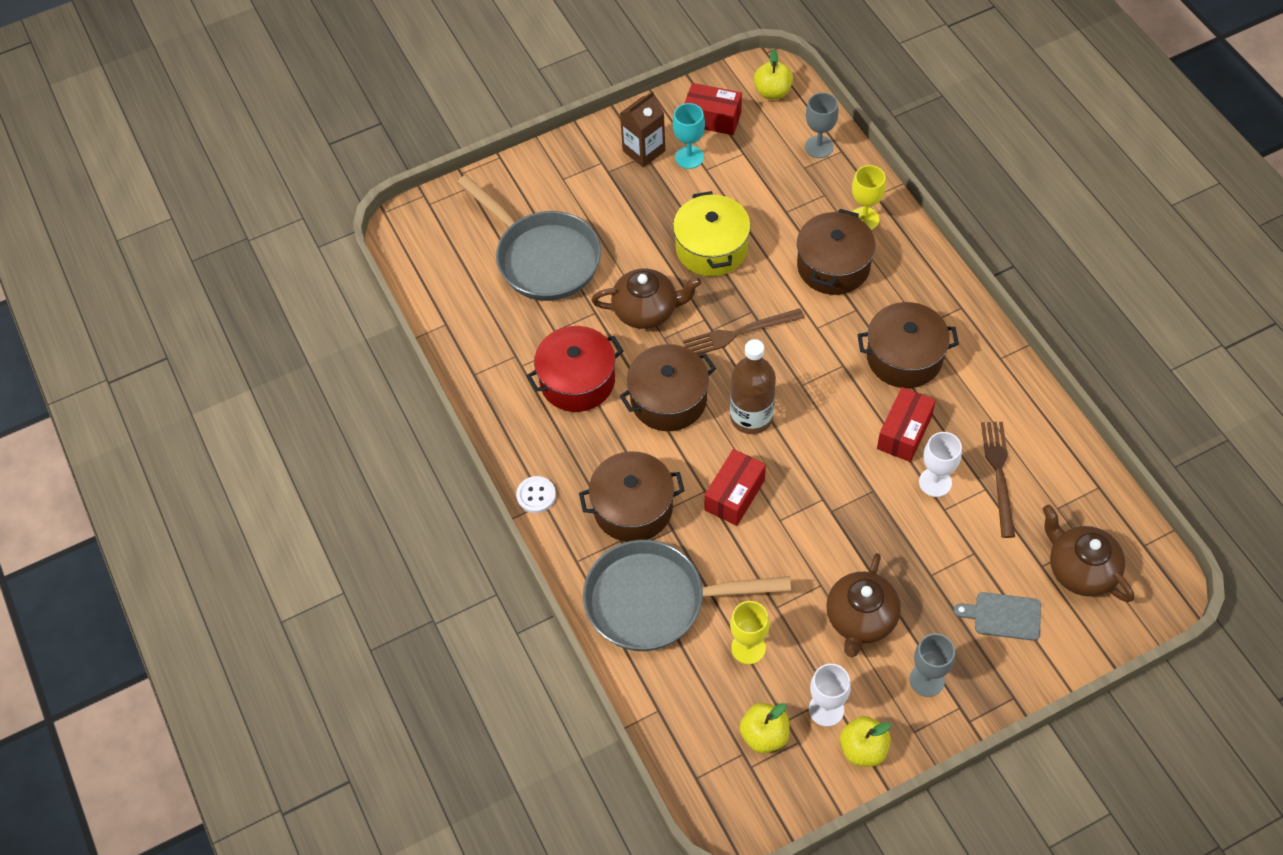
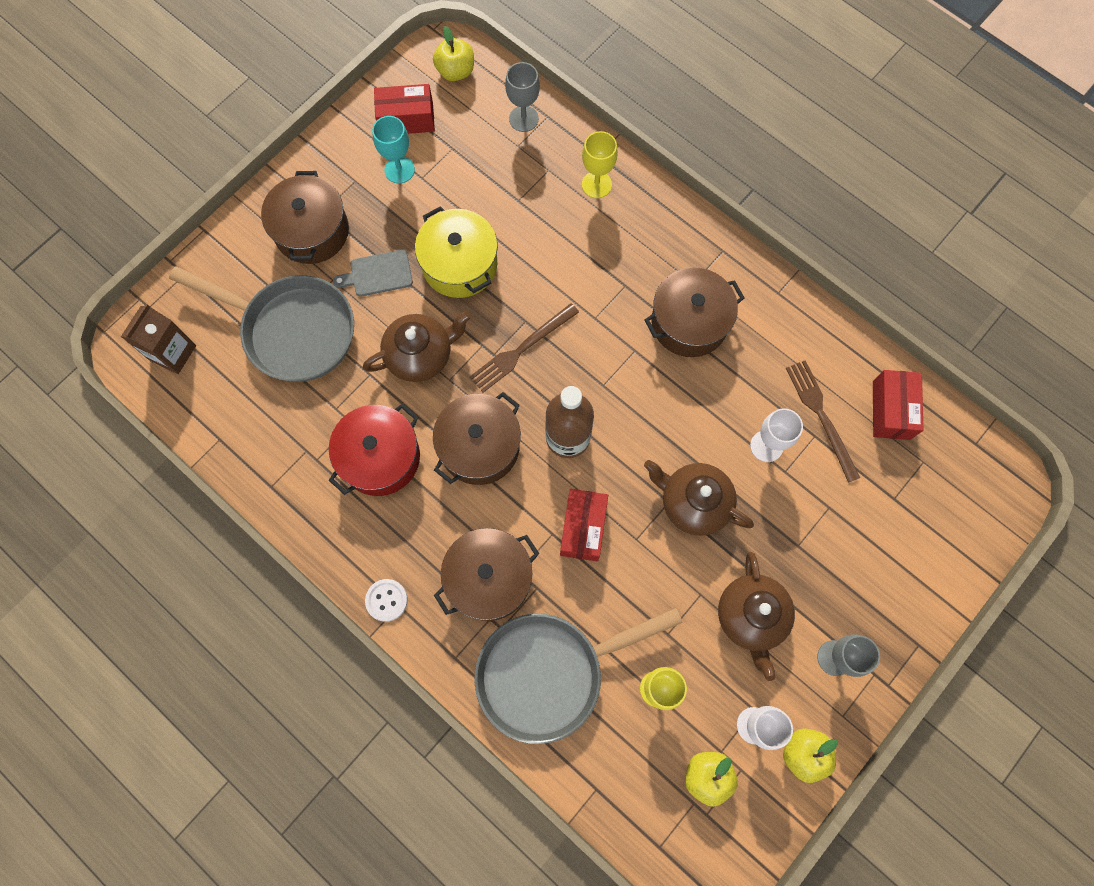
camera: 25 degrees left, 15 degrees up
brown carton [620,91,665,168] -> brown carton moved to [121,304,196,374]
brown pot [797,209,875,295] -> brown pot moved to [261,171,349,264]
red box [877,387,936,462] -> red box moved to [873,370,923,440]
grey cutting board [954,592,1041,641] -> grey cutting board moved to [333,250,413,297]
brown teapot [1043,505,1134,602] -> brown teapot moved to [644,460,754,536]

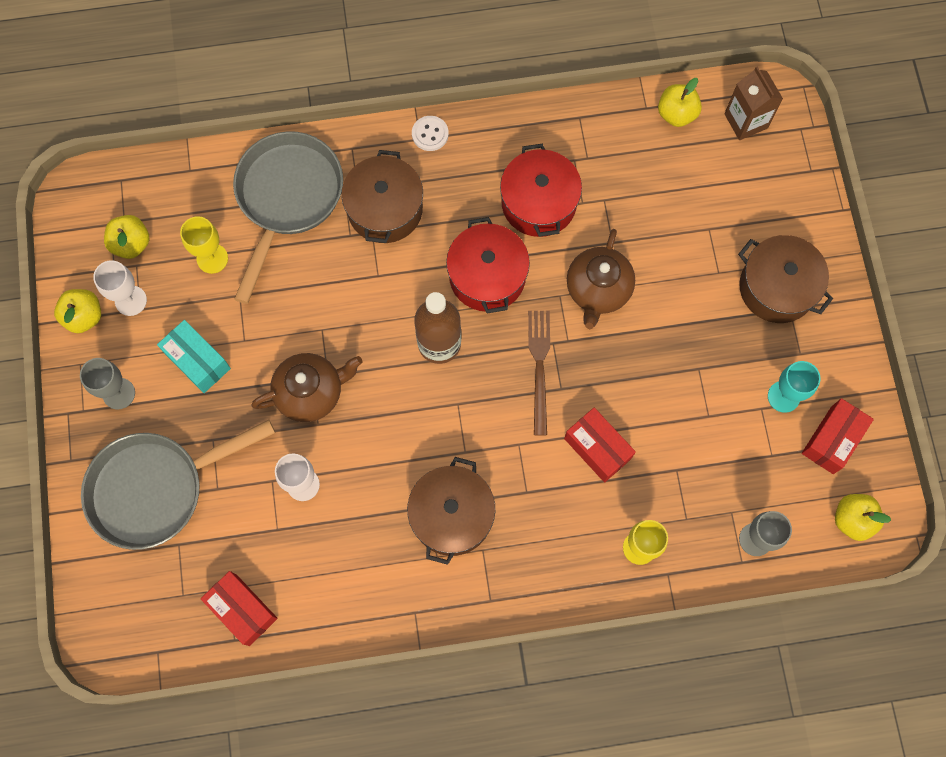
camera: 130 degrees right, 0 degrees up
grey pan [169,266,354,382] -> grey pan moved to [81,420,275,550]
grey cutting board [333,250,413,297] -> none
yellow pot [415,206,498,298] -> none
brown pot [433,392,521,485] -> red pot [446,217,530,314]
red box [560,489,608,561] -> red box moved to [564,407,636,483]
brown teapot [718,552,795,681] -> turquoise box [157,320,231,393]
brown fork [786,360,860,483] -> none
none -> yellow apple [658,78,702,127]

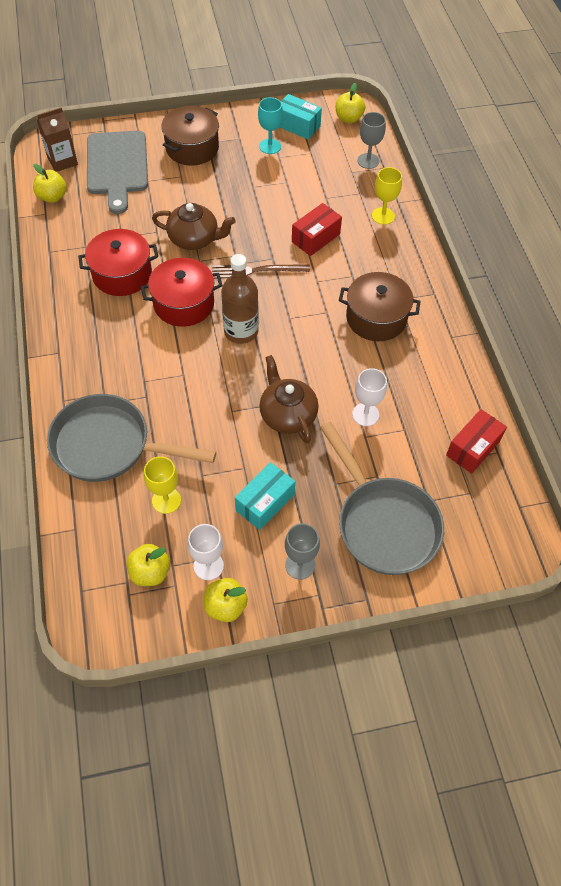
camera: 95 degrees left, 15 degrees down
brown pot [341,150,423,243] -> none
white button [412,116,449,151] -> none
red box [802,398,874,474] -> turquoise box [280,94,322,140]
none -> grey cutting board [87,131,148,214]

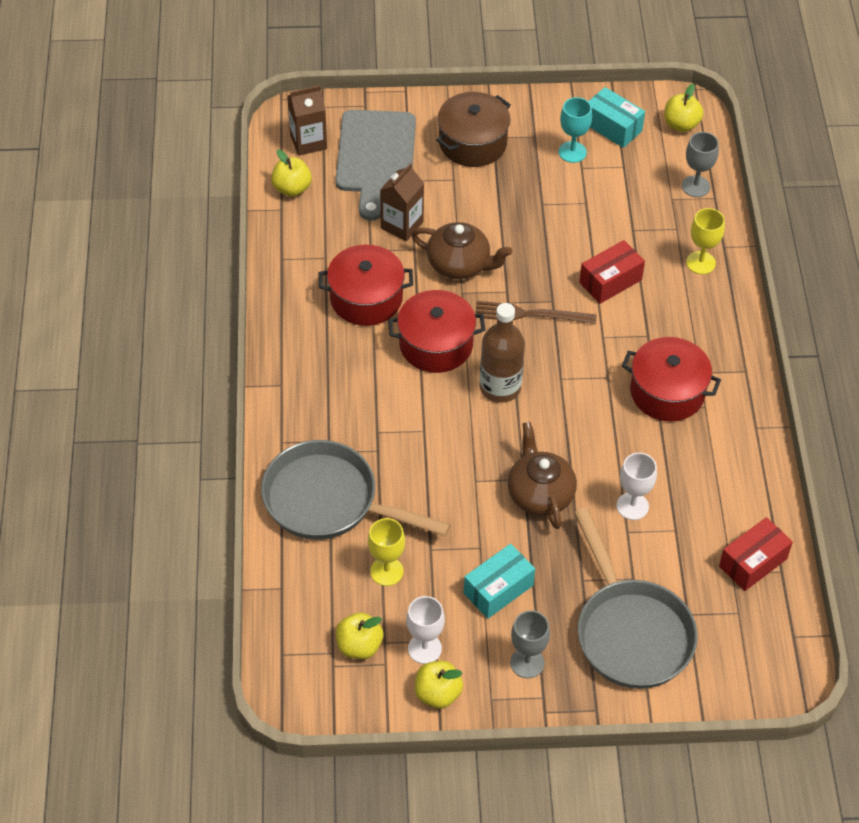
camera: 10 degrees right, 5 degrees down
brown pot [339,272,421,341] -> red pot [622,337,721,422]
none -> brown carton [380,163,424,241]

